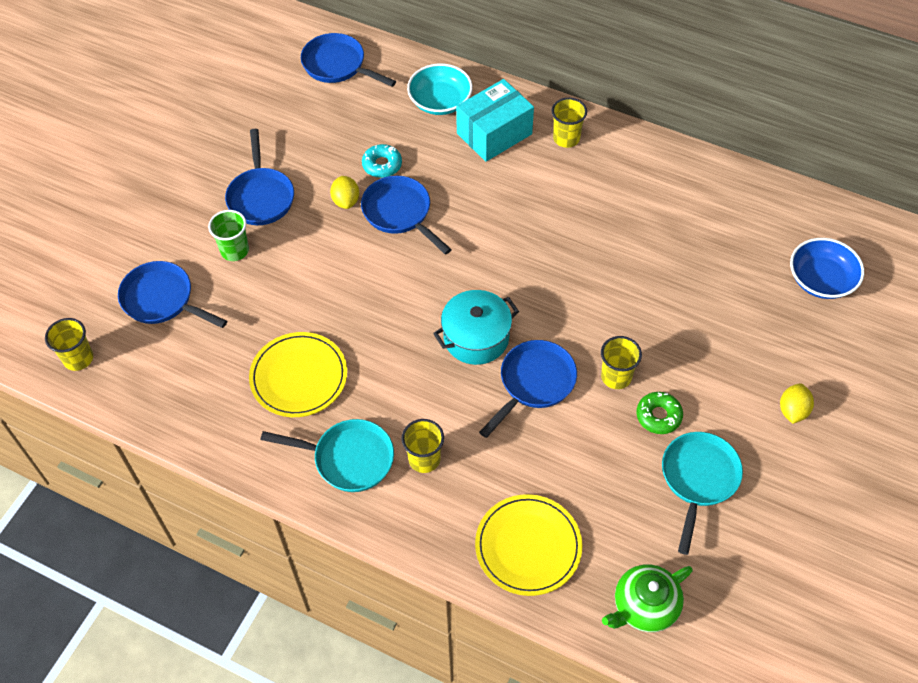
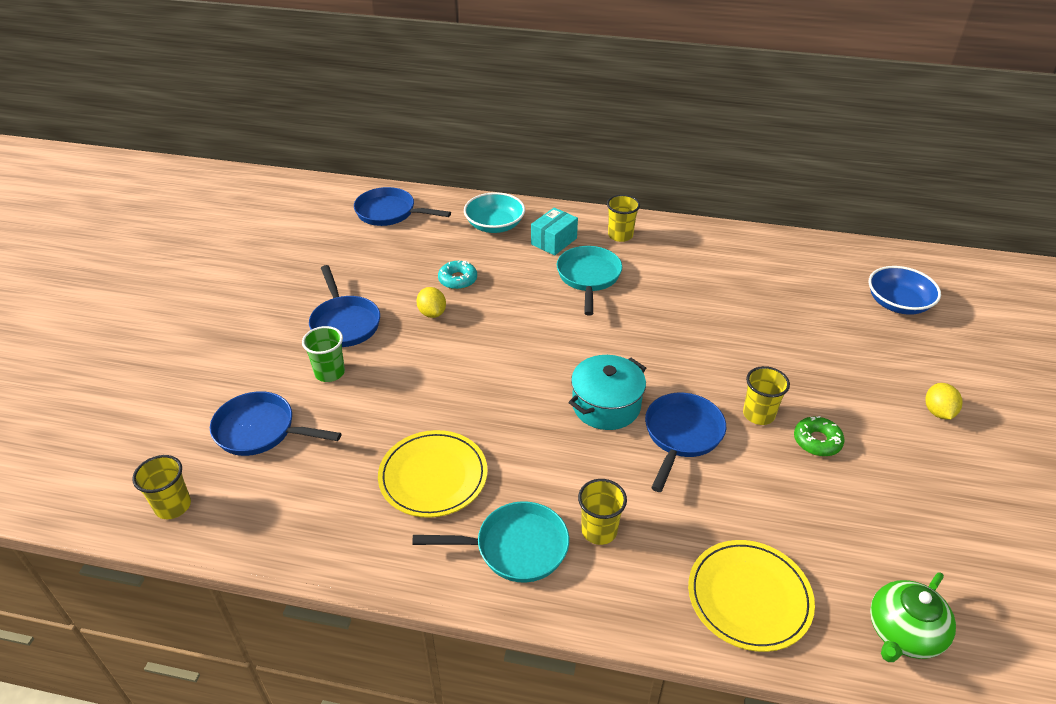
camera: 15 degrees left, 15 degrees down
blue pan [361,176,452,255] -> none
turquoise box [456,79,534,162] -> turquoise box [531,208,578,256], size x0.66
turquoise pan [662,432,743,555] -> turquoise pan moved to [557,246,622,316]

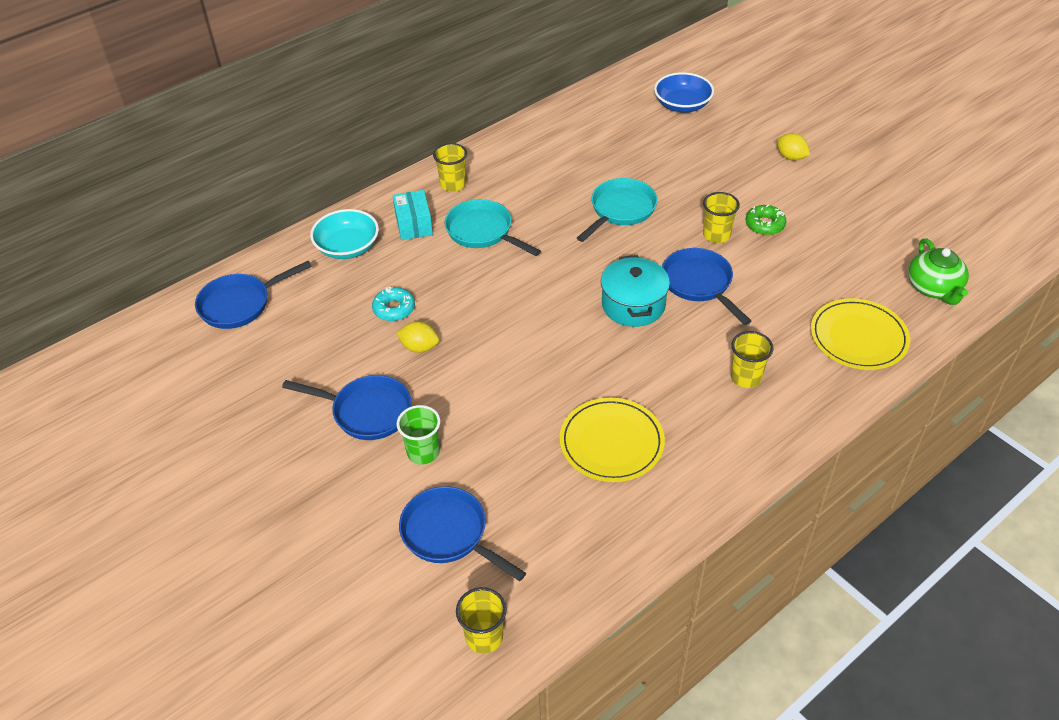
camera: 50 degrees left, 5 degrees up
blue pan [210,391,341,456] -> blue pan turned 75 degrees clockwise [399,486,526,581]
turquoise pan [412,501,569,583] -> turquoise pan moved to [577,178,658,242]

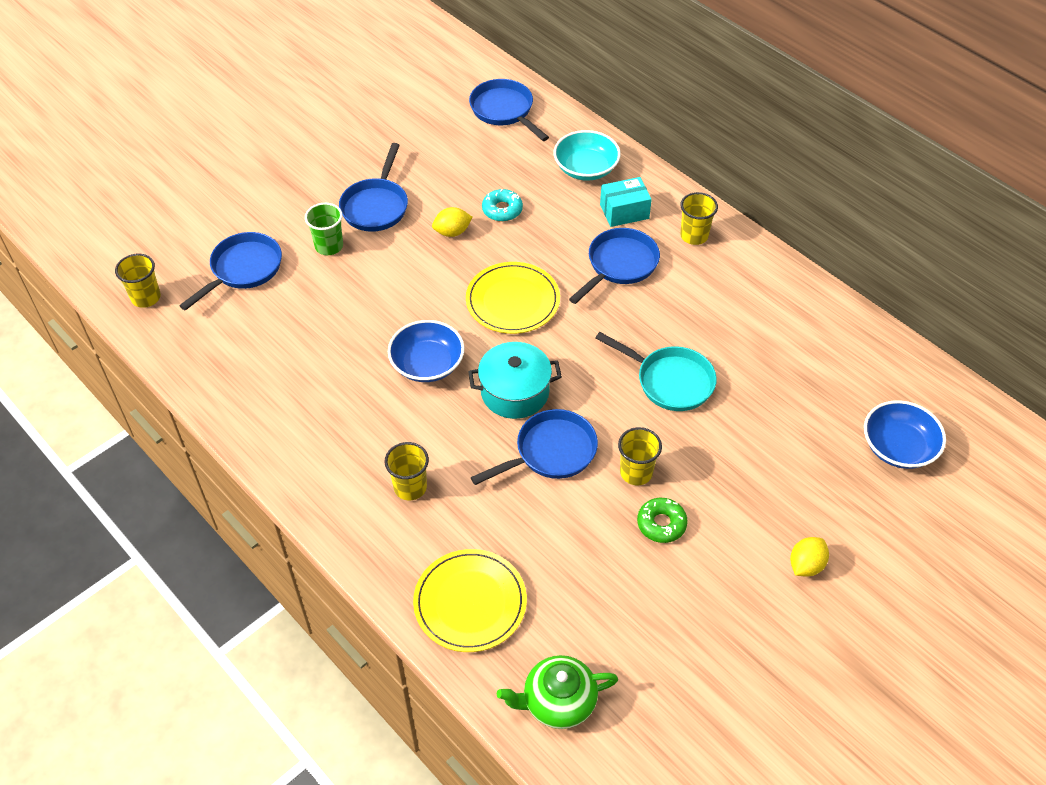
camera: 85 degrees right, 5 degrees up
yellow lemon [396,321,439,353] -> yellow lemon turned 60 degrees clockwise [432,207,473,237]
turquoise pan [445,199,541,256] -> blue pan [569,228,660,304]
yellow plate [560,398,665,482] -> yellow plate moved to [466,262,560,334]
none -> blue bowl [388,320,465,382]

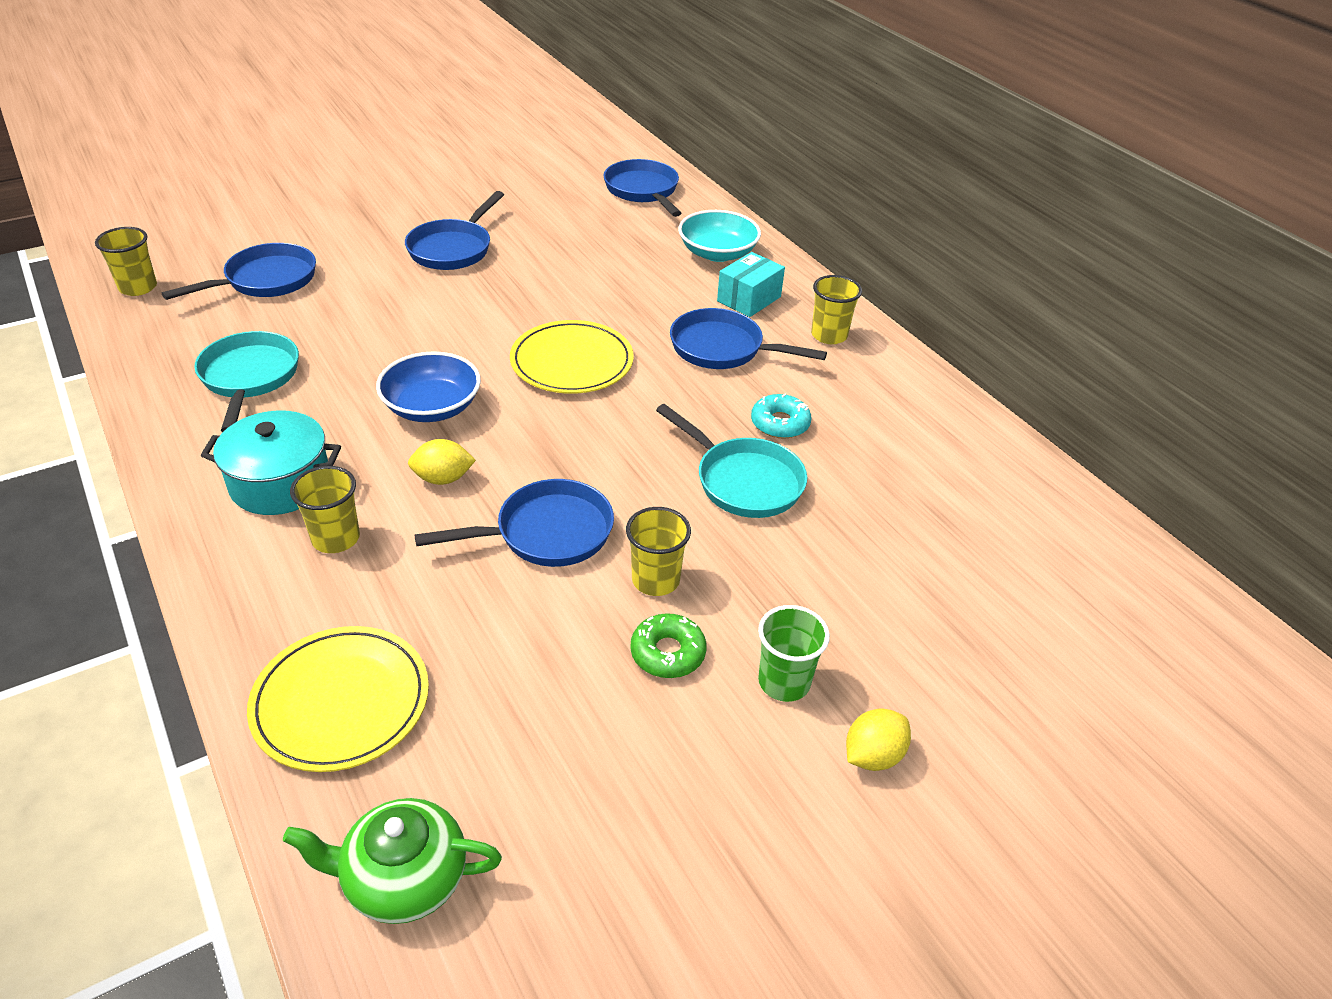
camera: 10 degrees right, 10 degrees down
green cup [305,203,343,255] -> green cup moved to [758,605,830,702]
yellow lemon [432,207,473,237] -> yellow lemon moved to [408,439,476,485]
turquoise pot [468,342,562,419] -> turquoise pot moved to [201,411,341,515]
turquoise donut [482,189,523,221] -> turquoise donut moved to [751,394,811,439]
blue pan [569,228,660,304] -> blue pan turned 120 degrees counterclockwise [670,308,827,369]
turquoise box [600,177,652,227] -> turquoise box turned 45 degrees counterclockwise [717,252,785,317]
blue bowl [864,400,946,469] -> none
none -> turquoise pan [194,331,299,432]

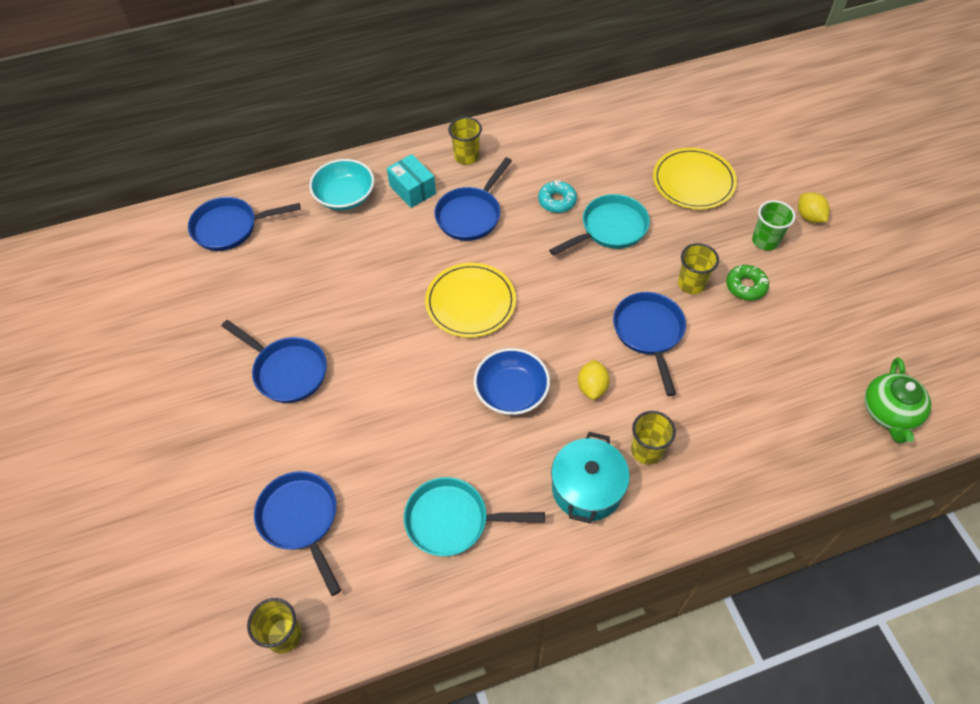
camera: 75 degrees left, 15 degrees up
yellow plate [247,626,429,772] -> yellow plate moved to [653,148,737,210]

